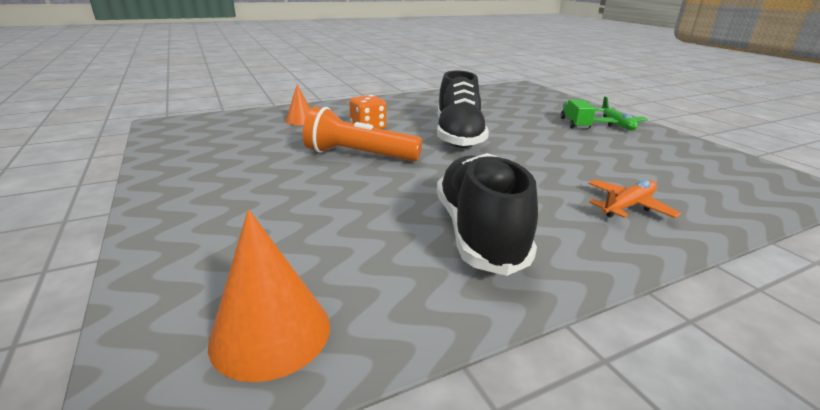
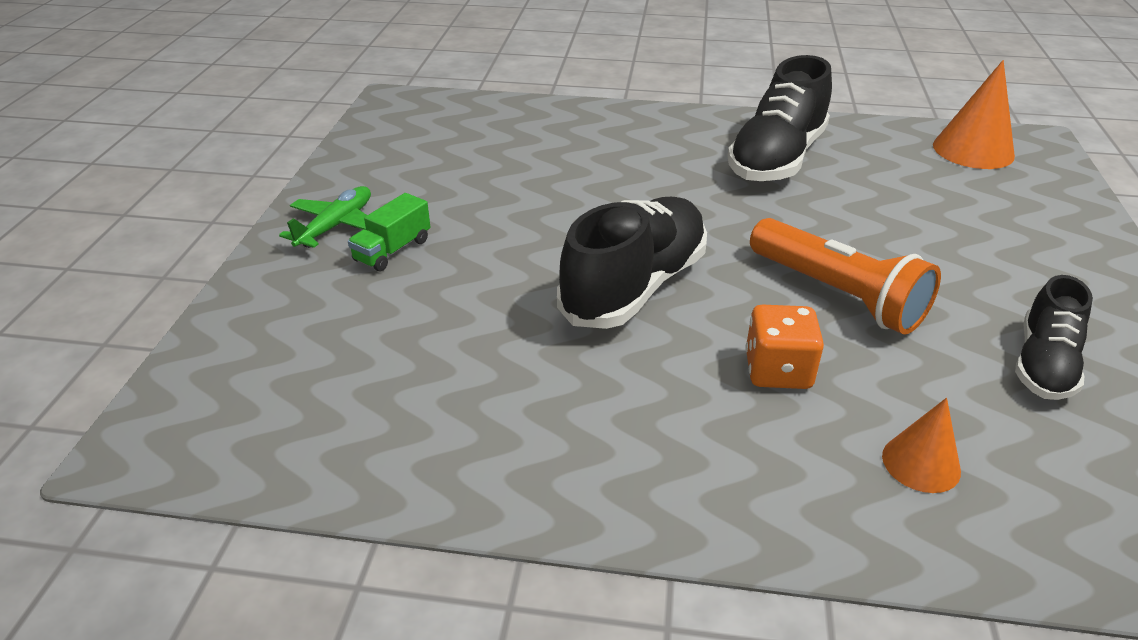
camera: 145 degrees left, 10 degrees up
orange plane [588,180,681,218] -> none
none -> black shoe [1015,275,1093,400]

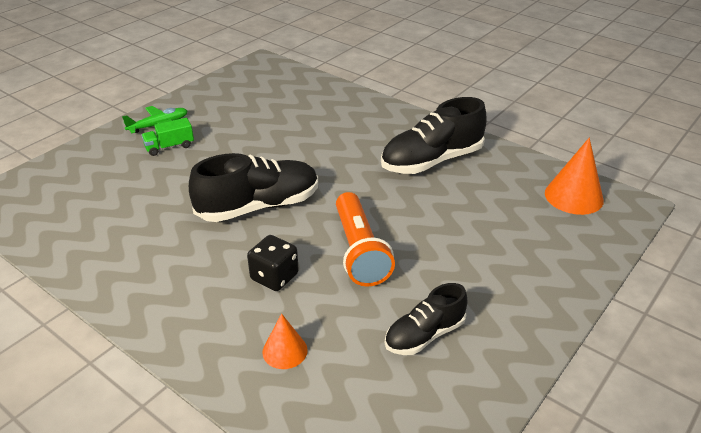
camera: 30 degrees right, 0 degrees up
orange dice [745,305,824,389] -> black dice [247,235,299,291]

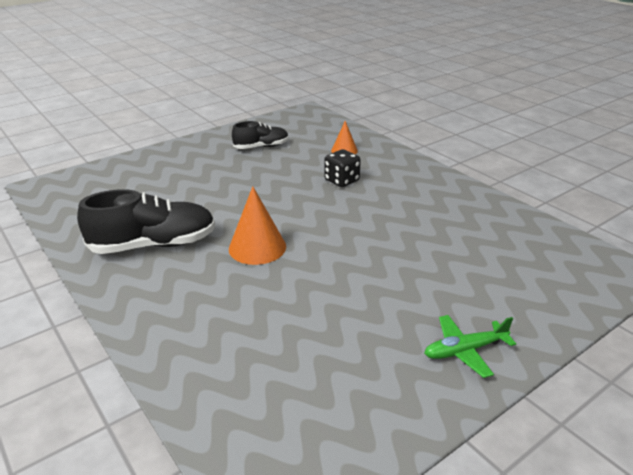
camera: 165 degrees left, 5 degrees down
green truck [141,118,194,156] -> none
black shoe [189,153,318,222] -> none
orange flashlight [336,192,395,287] -> none
orange cone [545,138,604,215] -> orange cone moved to [229,186,286,265]

